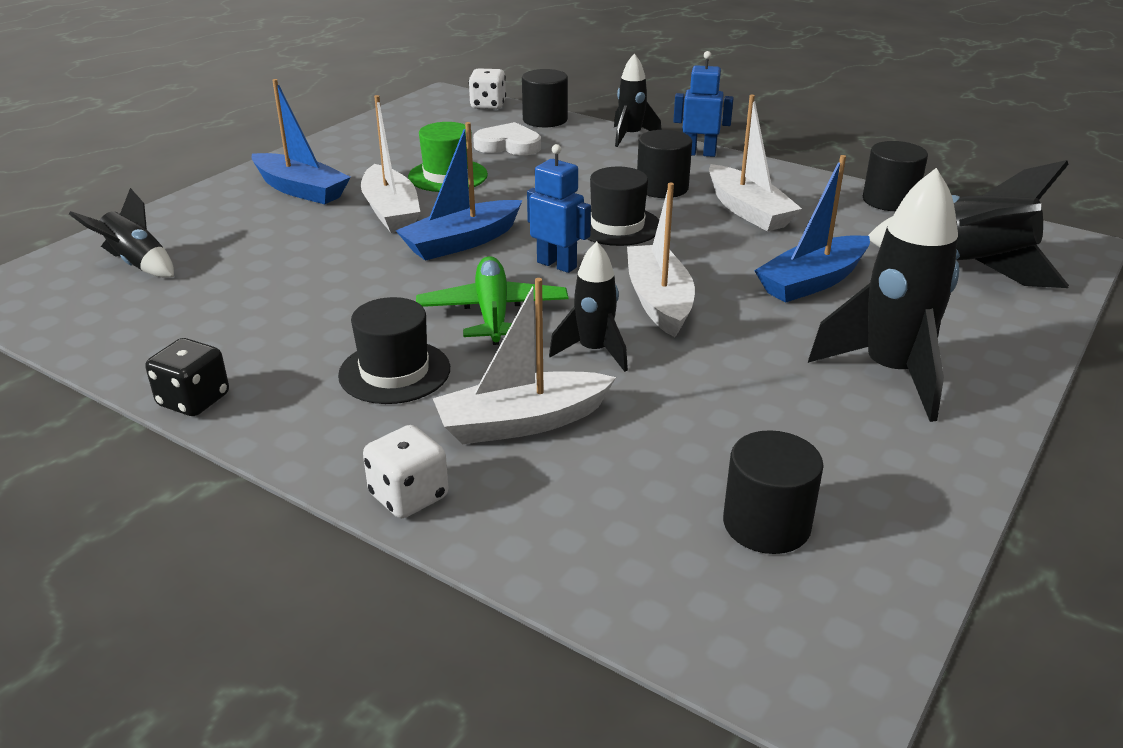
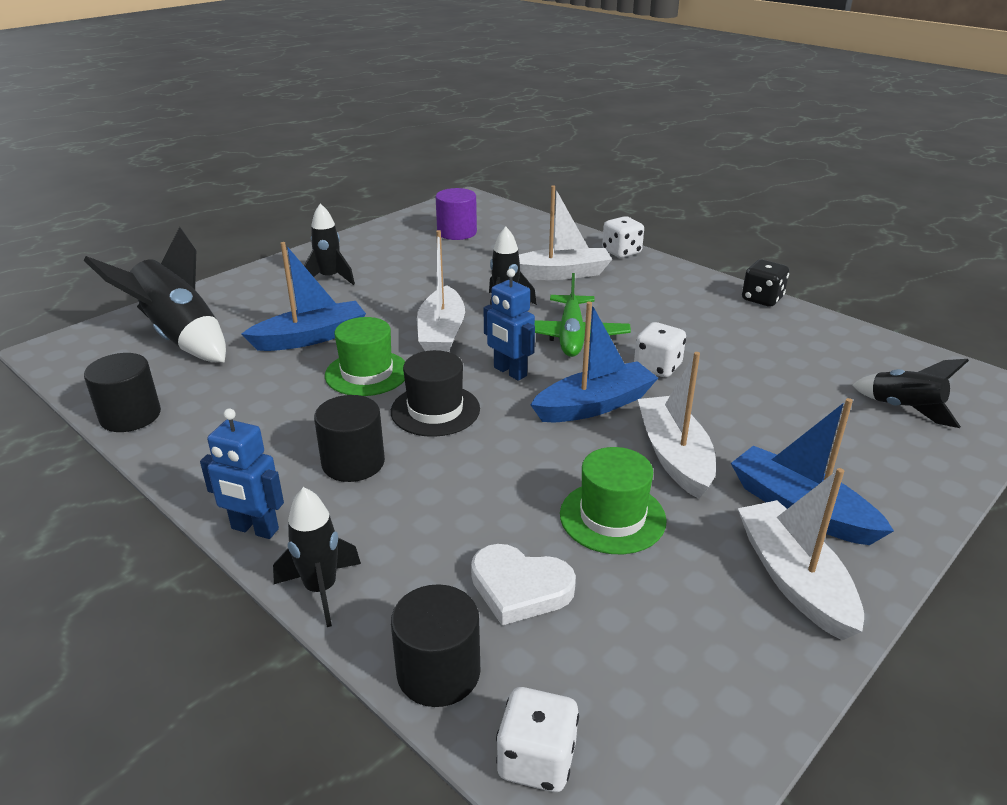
camera: 170 degrees left, 0 degrees up
black hat [338,297,450,404] -> none
white boat [709,95,802,231] -> white boat moved to [738,468,864,640]
black cylinder [723,430,824,554] -> purple cylinder [435,188,477,240]
black rocket [808,168,959,422] -> black rocket [304,203,355,285], size x0.58
none -> green hat [325,317,405,396]
none -> white dice [634,322,686,377]

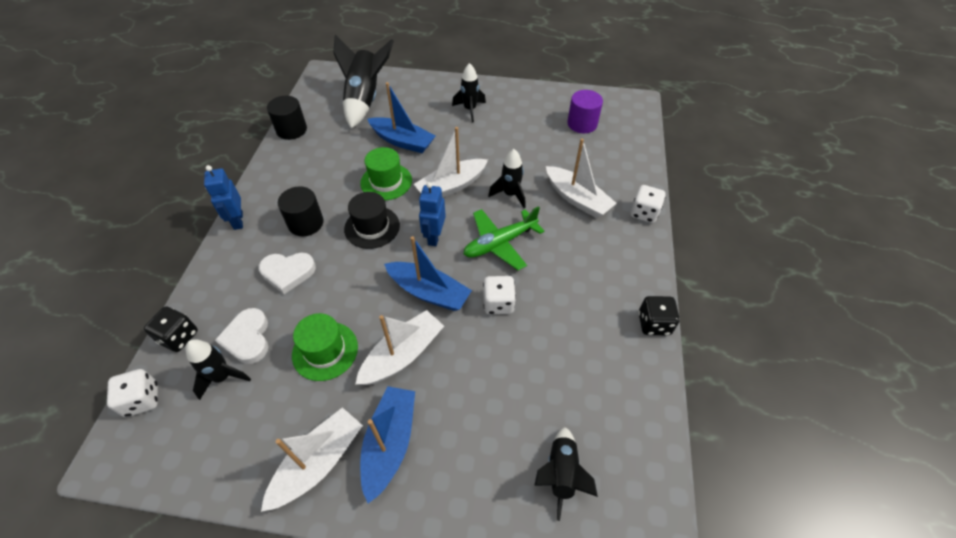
camera: 55 degrees right, 20 degrees up
black rocket [273,487,361,627] -> black rocket moved to [185,339,251,400]
black cylinder [391,584,480,707] -> black dice [144,307,198,352]
none -> white heart [259,252,316,294]

